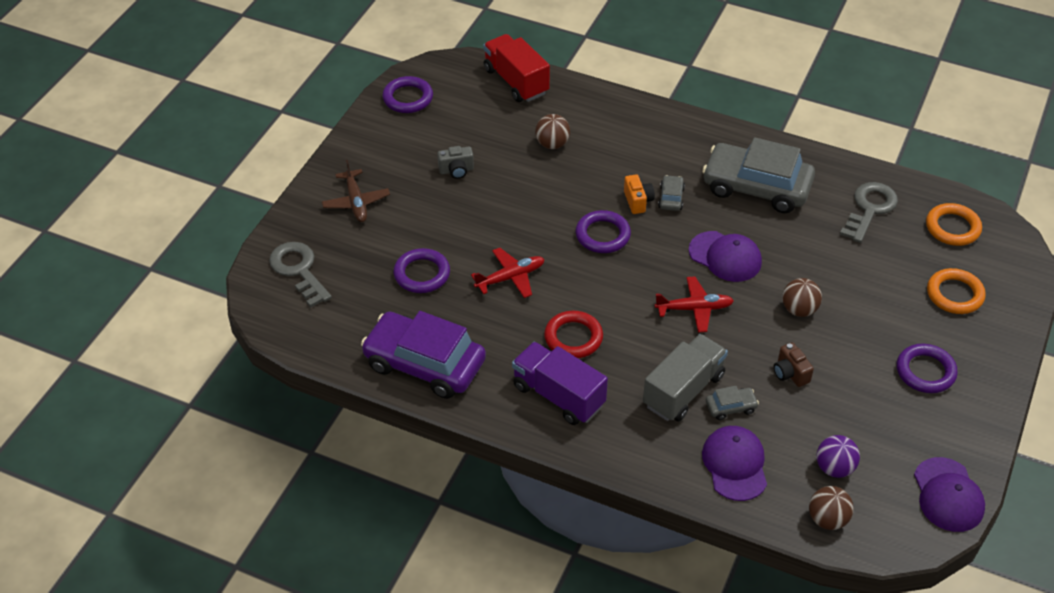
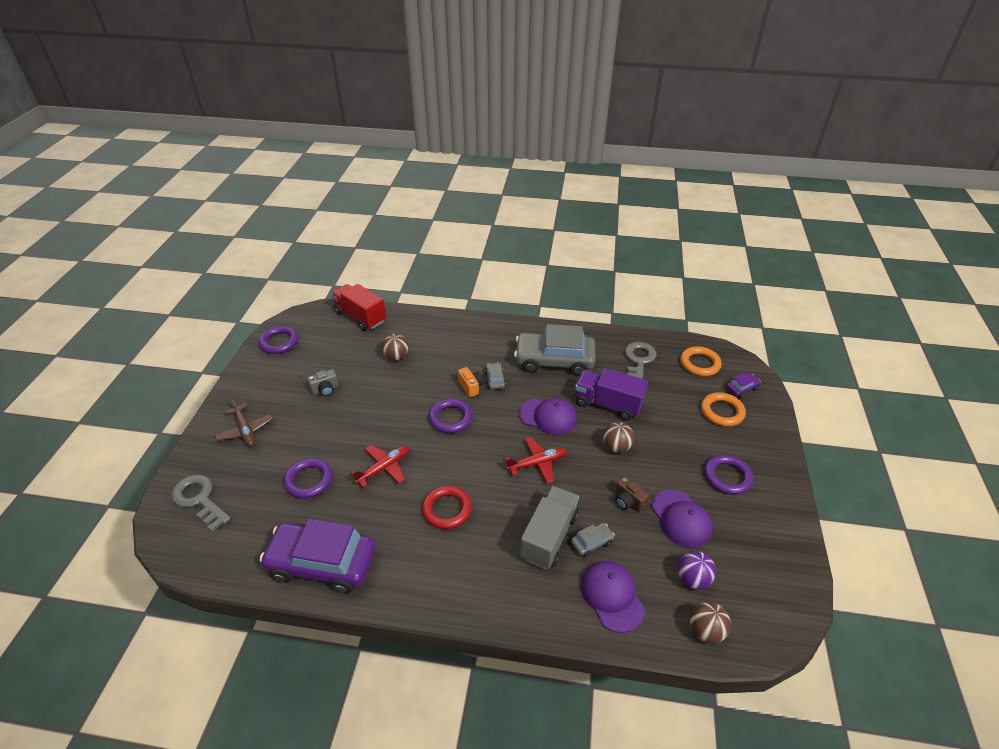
camera: 15 degrees left, 5 degrees down
purple truck [512,342,608,425] -> purple truck moved to [575,368,648,421]
purple cap [914,457,985,532] -> purple cap moved to [652,490,713,548]
none -> purple car [726,373,761,398]

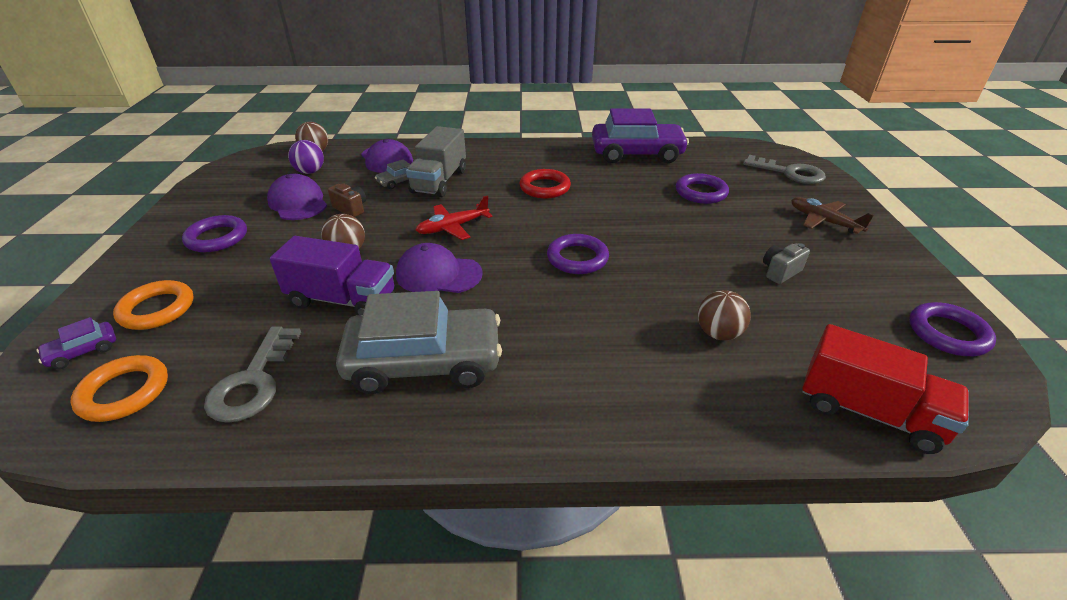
camera: 170 degrees right, 5 degrees down
red plane [351,445,409,488] -> none
orange camera [458,367,484,397] -> none
grey car [485,363,506,390] -> none

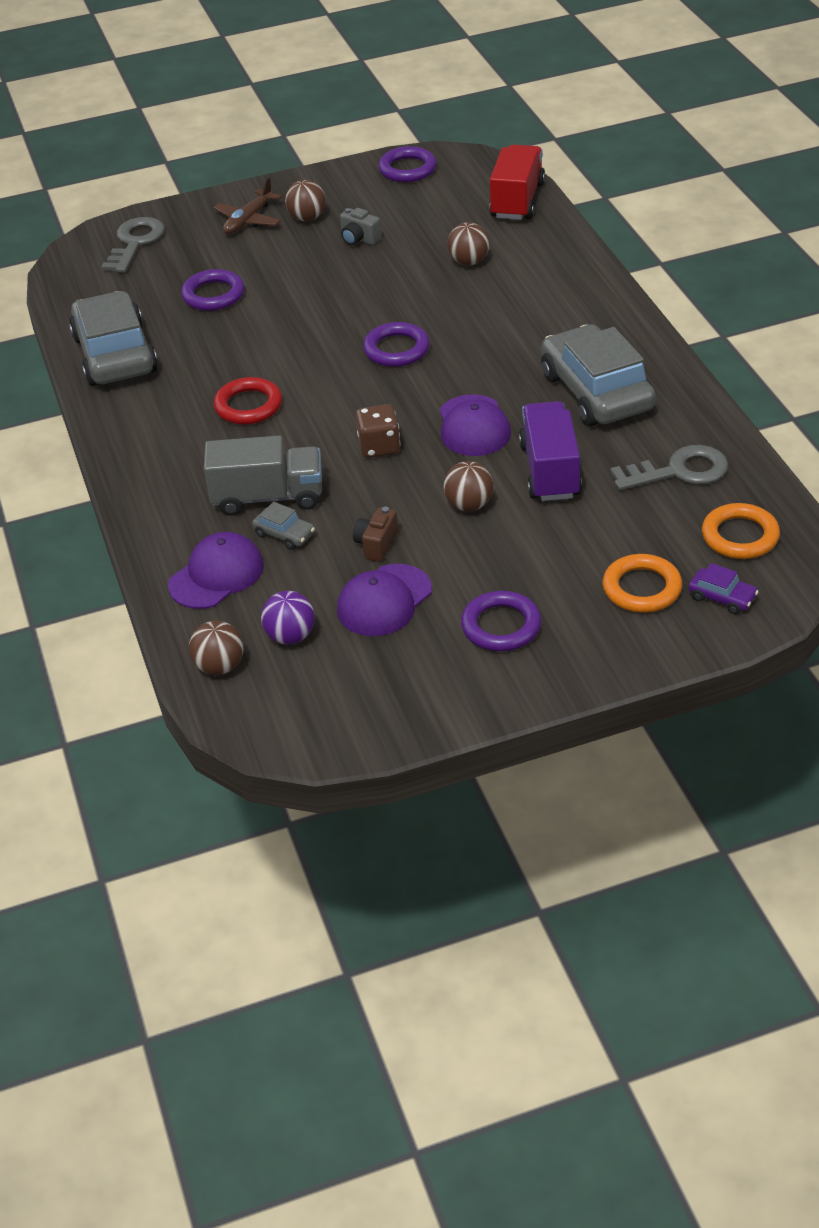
camera: 105 degrees left, 5 degrees up
red plane [416,195,492,240] -> brown dice [355,404,400,458]
purple car [592,109,689,163] -> grey car [69,291,158,386]
none -> brown ball [285,180,326,221]

